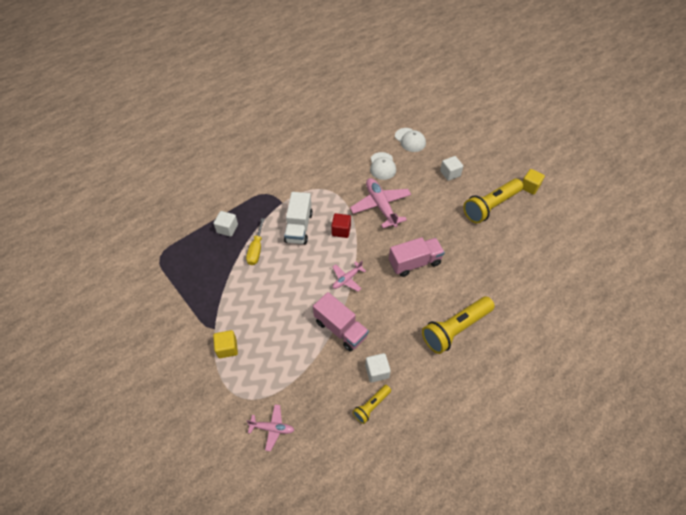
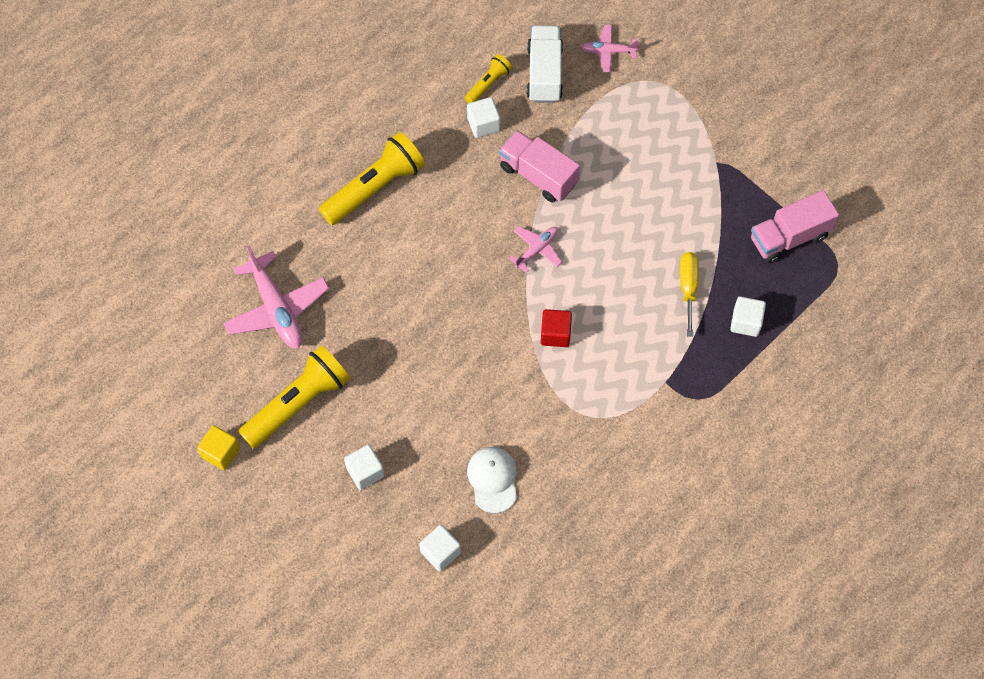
camera: 175 degrees right, 10 degrees up
yellow cube [213,330,238,358] -> none
white truck [284,192,313,245] -> white truck moved to [527,26,563,103]
pink plane [350,178,411,228] -> pink plane moved to [223,245,329,349]
pink truck [389,237,445,277] -> pink truck moved to [751,190,839,263]
white cap [395,128,426,152] -> white cube [419,525,461,571]

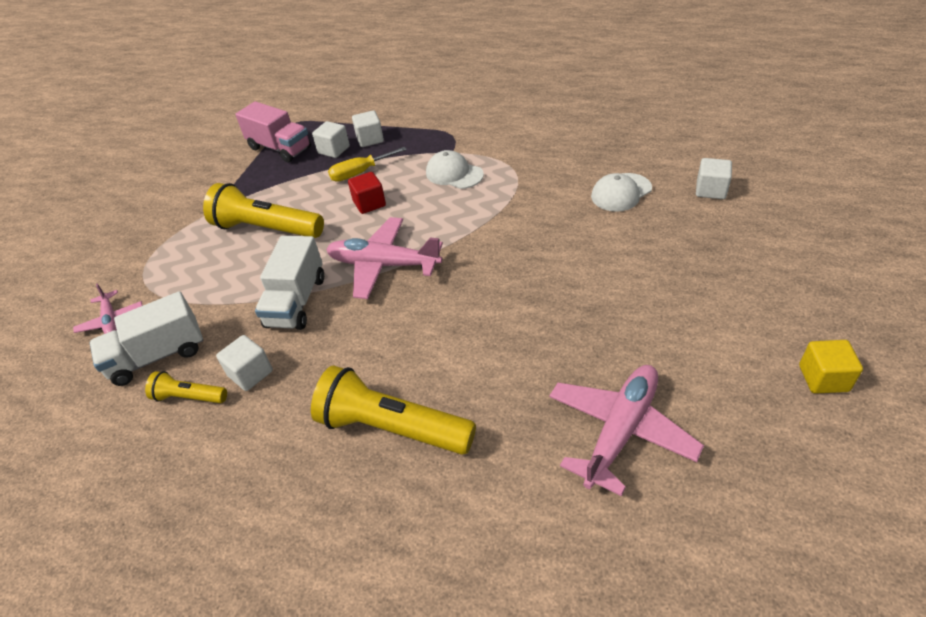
camera: 115 degrees left, 20 degrees down
yellow flashlight [238,346,350,448] -> yellow flashlight moved to [203,183,324,238]
white cube [344,445,384,490] -> white cube moved to [312,121,350,158]
pink truck [499,130,580,203] -> white truck [255,236,324,330]
pink plane [509,226,562,273] -> pink plane [326,217,443,299], size x1.82
red cube [541,309,572,347] -> red cube moved to [348,172,386,214]
none -> white cap [426,150,484,189]

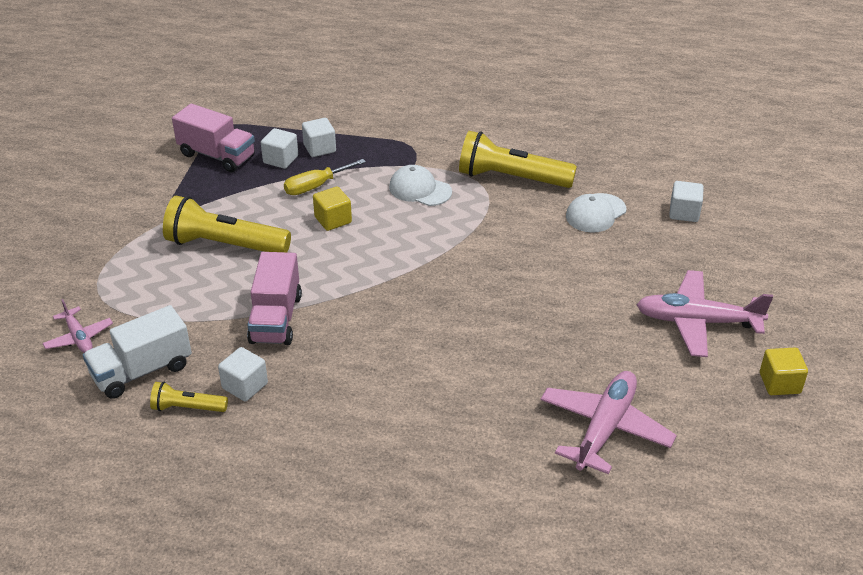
camera: 10 degrees left, 5 degrees down
white truck [255,236,324,330] -> pink truck [247,252,302,345]
yellow flashlight [311,365,476,455] -> yellow flashlight moved to [459,131,577,188]
pink plane [326,217,443,299] -> pink plane moved to [636,270,773,357]
red cube [348,172,386,214] -> yellow cube [313,186,352,231]

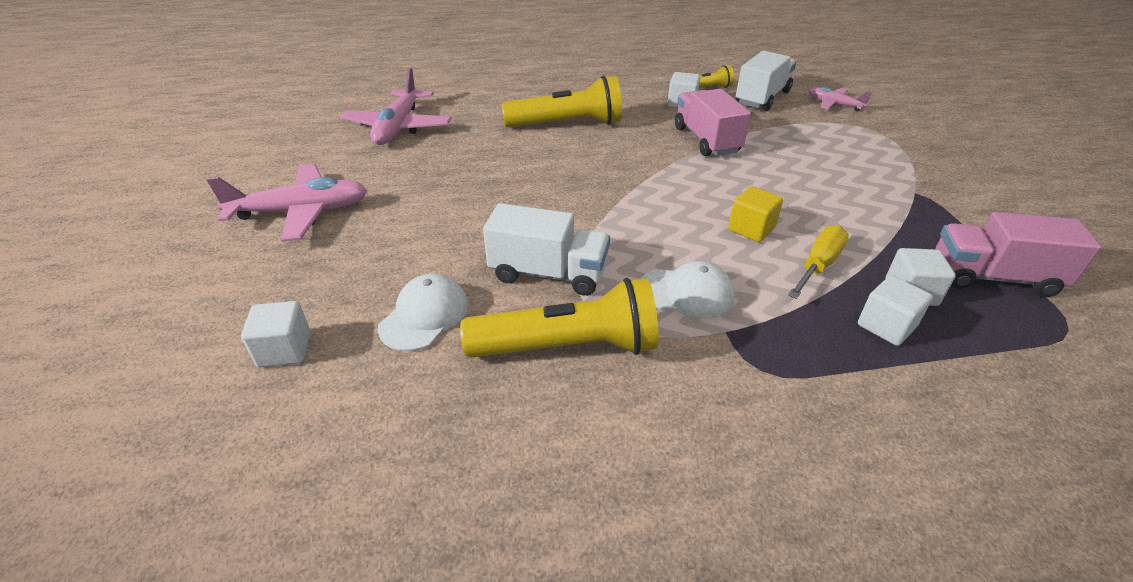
camera: 160 degrees right, 0 degrees up
yellow flashlight [163,196,291,252] -> yellow flashlight moved to [502,76,622,128]
yellow cube [760,348,808,395] -> none
none -> white truck [483,203,610,296]

